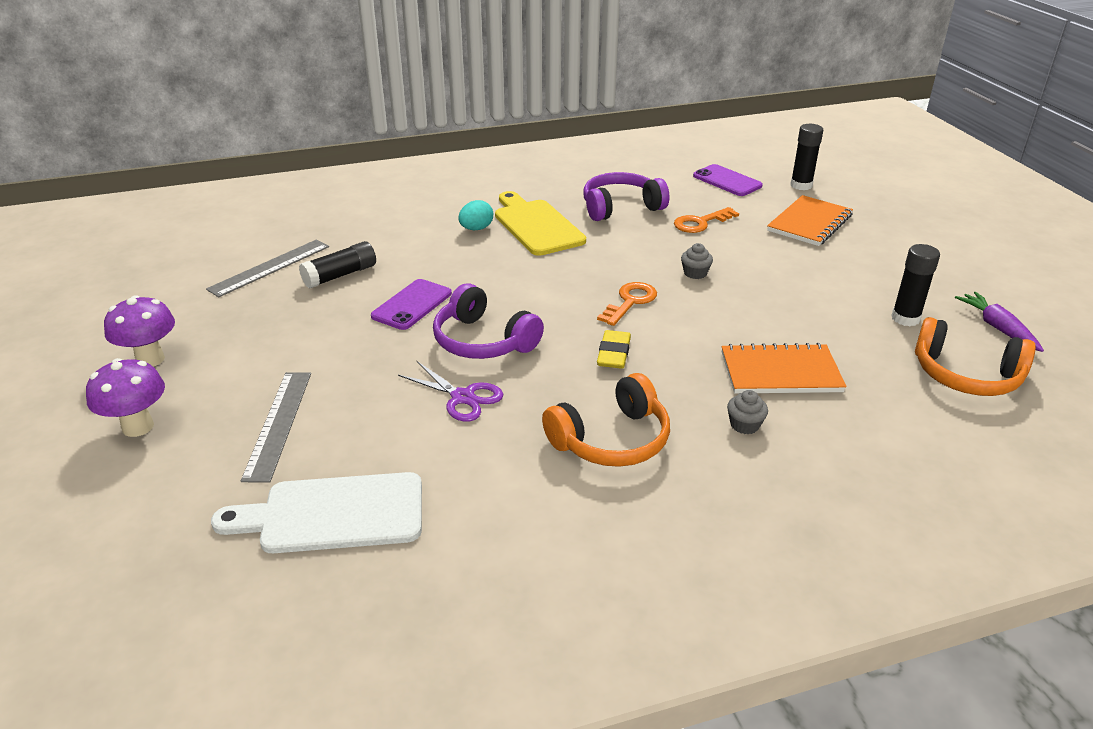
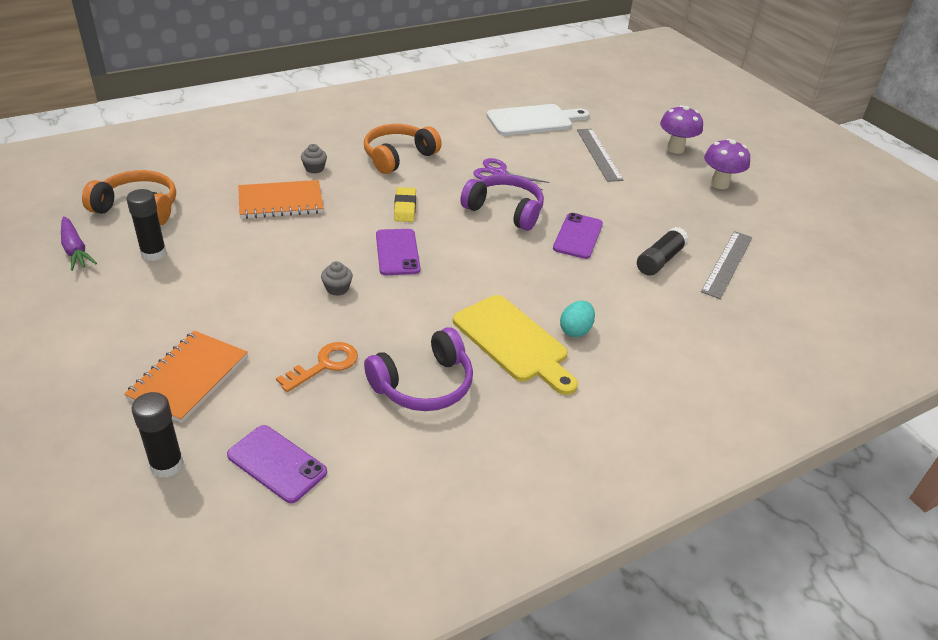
camera: 165 degrees right, 5 degrees up
orange key [597,282,657,326] -> purple phone [376,229,421,275]

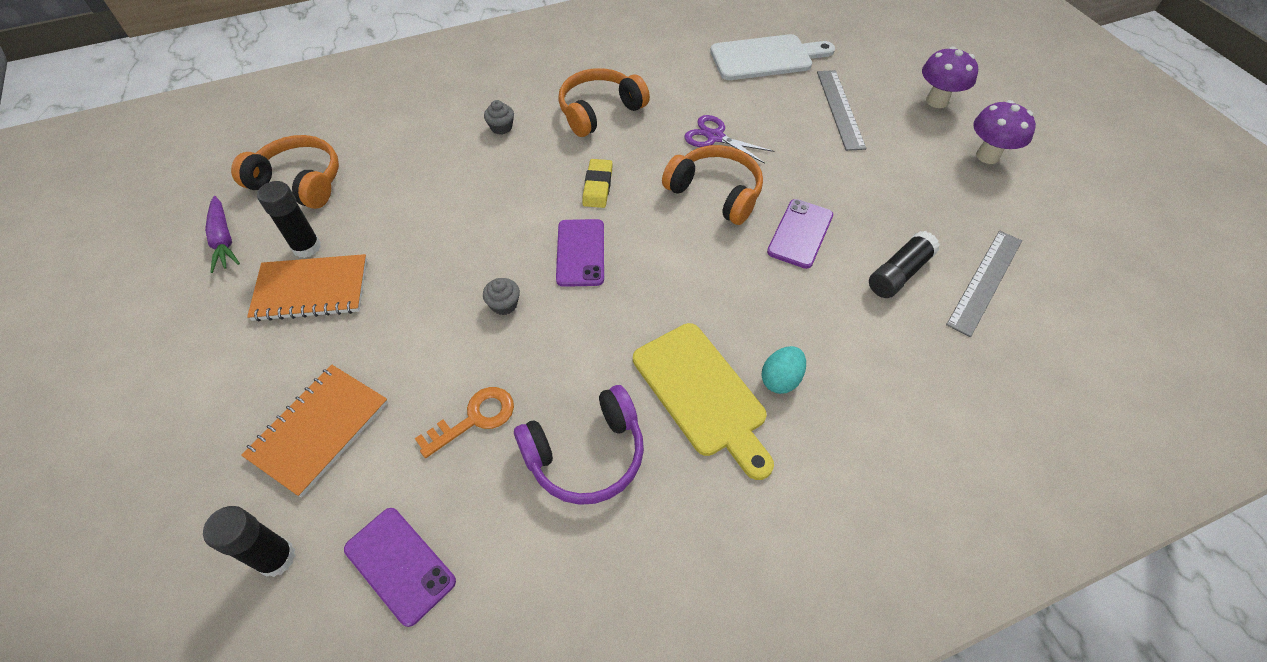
camera: 10 degrees right, 15 degrees up
orange notebook [238,180,323,219] -> orange notebook moved to [247,254,367,322]
purple headphones [460,174,544,231] -> orange headphones [662,145,763,225]

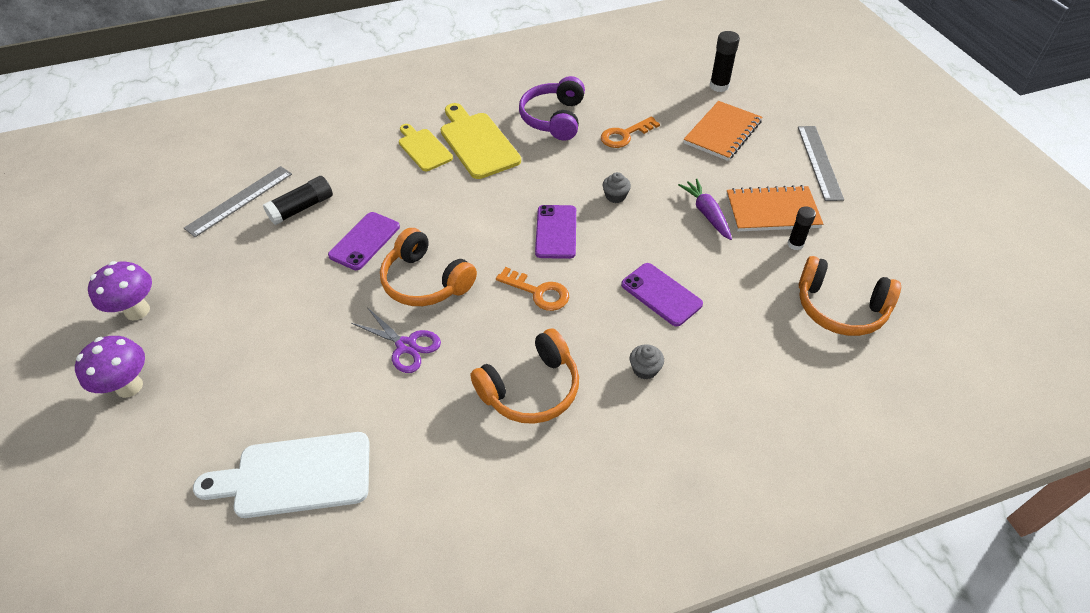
camera: 175 degrees left, 5 degrees down
purple carrot [205,196,240,273] -> purple carrot moved to [678,179,732,240]
black glue stick [257,181,321,258] -> black glue stick [787,206,816,250], size x0.66
purple phone [344,508,456,627] -> purple phone moved to [621,263,703,327]
purple headphones [514,385,644,505] -> purple headphones turned 60 degrees counterclockwise [519,76,585,141]
yellow eraser [582,159,613,208] -> orange key [496,267,569,311]
turquoise egg [761,346,806,394] -> yellow cutting board [399,124,453,171]
grey ruler [817,70,866,151] -> grey ruler moved to [798,126,844,201]

